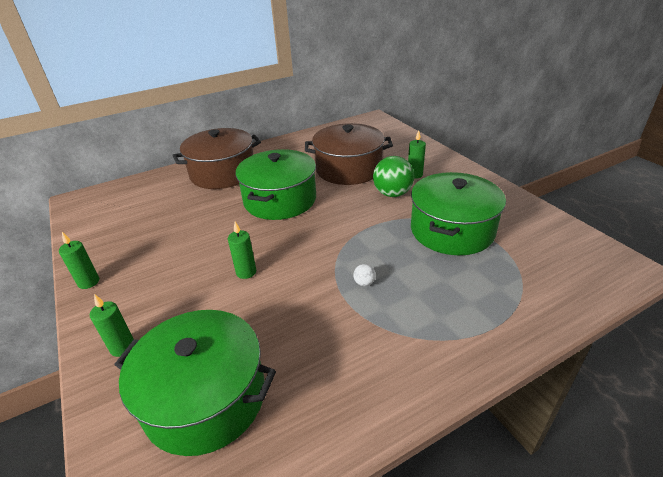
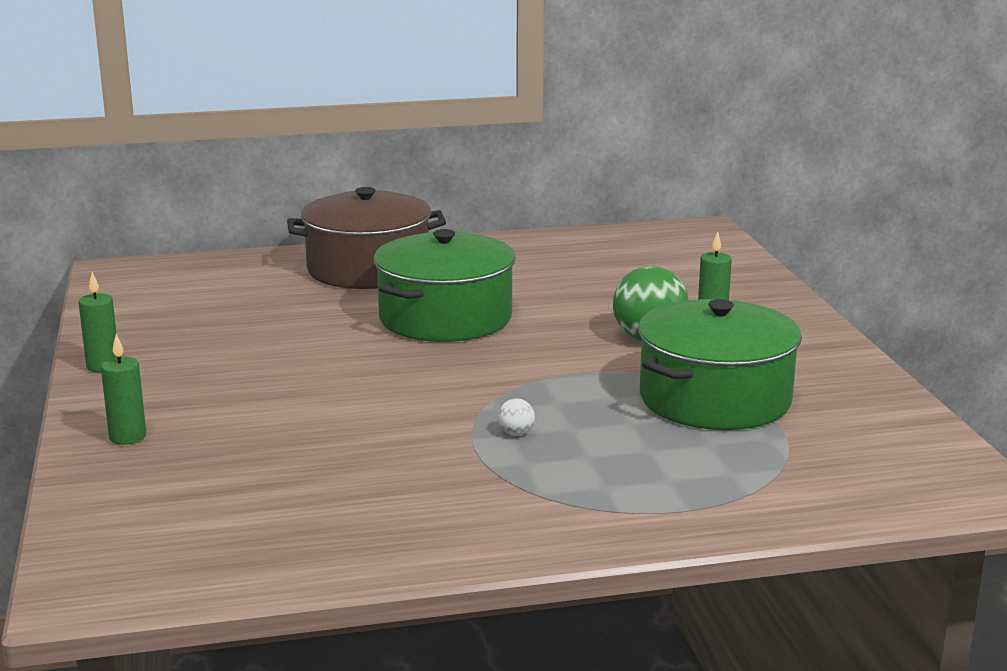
camera: 15 degrees right, 15 degrees down
green pot [114,310,276,456] -> none
green candle [228,222,256,279] -> none
brown pot [305,123,393,185] -> none

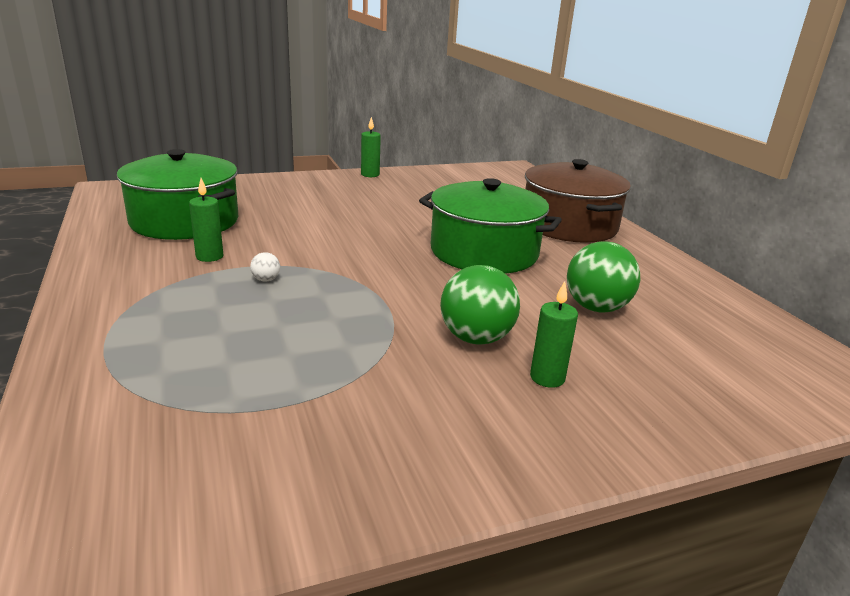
camera: 80 degrees right, 5 degrees up
green candle [101,334,146,445] -> green candle moved to [189,178,223,262]
green pot [638,299,802,430] -> green pot moved to [117,149,238,240]
none -> green ball [567,241,640,313]

